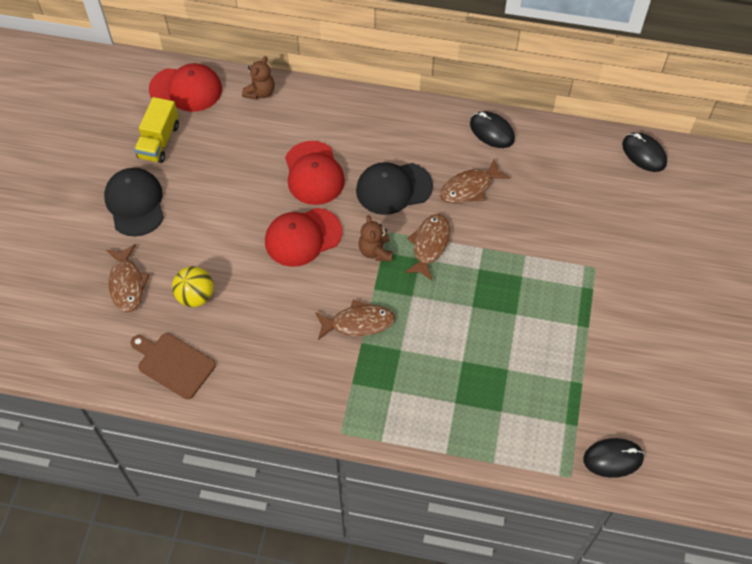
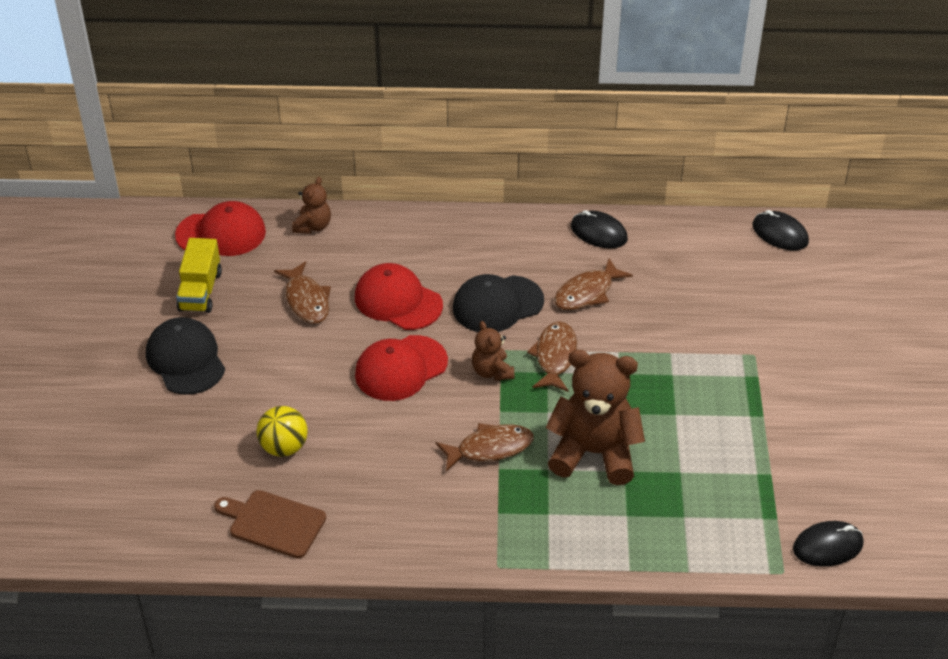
camera: 10 degrees left, 15 degrees down
brown fish [106,244,150,312] -> brown fish moved to [274,261,331,324]
red cap [285,141,345,205] -> red cap turned 150 degrees clockwise [355,263,443,330]
none -> brown teddy bear [545,350,645,485]

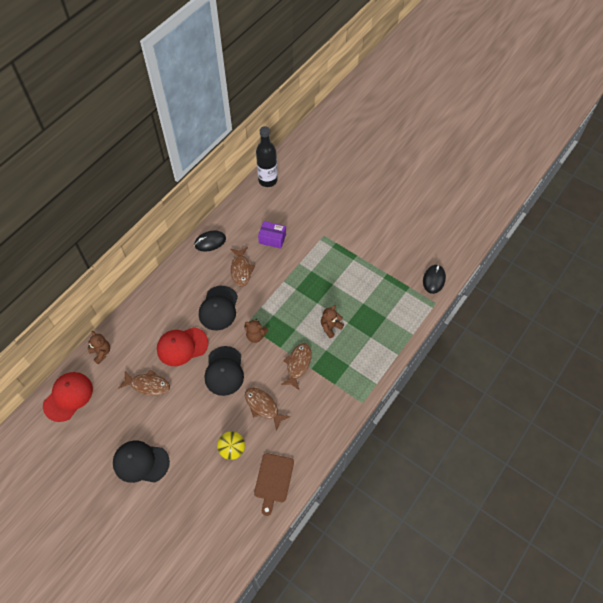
camera: 55 degrees left, 15 degrees up
yellow truck [176,238,222,313] -> none
brown cutting board [214,490,326,558] -> brown cutting board turned 45 degrees counterclockwise [254,453,294,516]
red cap [355,335,448,401] -> black cap [205,346,244,396]
brown fish [527,321,577,392] -> brown fish moved to [245,388,290,430]
brown teddy bear [545,350,645,485] -> brown teddy bear [321,305,344,338], size x0.50
black mouse [753,210,809,250] -> black bottle [256,126,278,187]
none -> purple box [258,221,286,249]

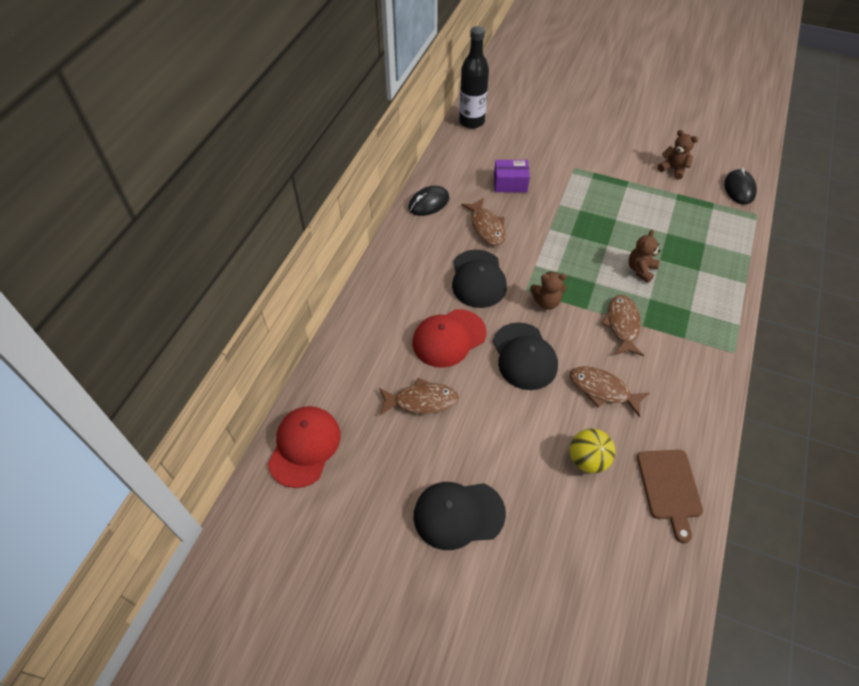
camera: 15 degrees left, 5 degrees down
brown teddy bear [88,331,110,364] -> brown teddy bear moved to [658,130,698,180]

